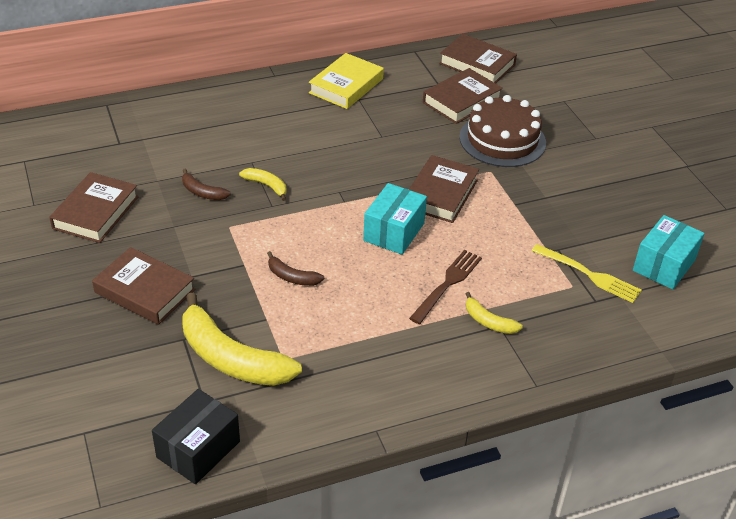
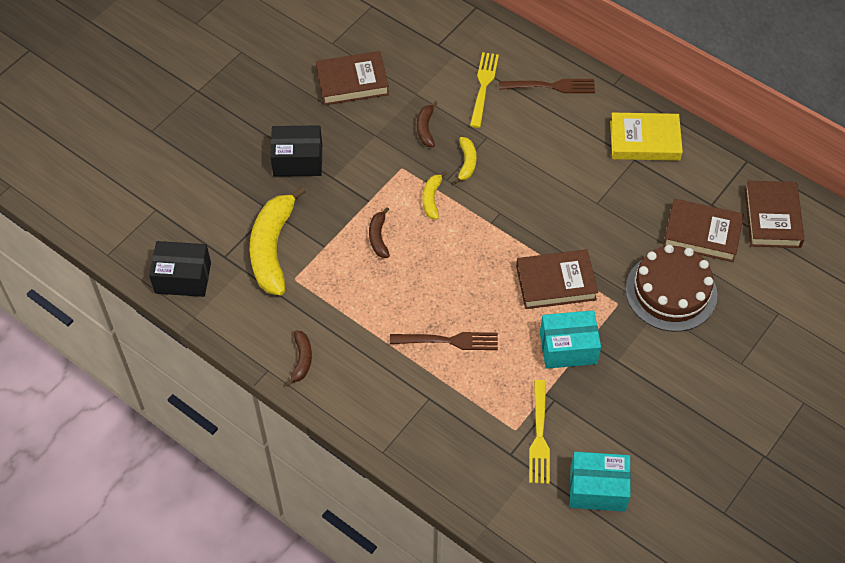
camera: 60 degrees right, 15 degrees up
brown book [92,247,195,325] -> black box [270,125,322,177]
turquoise box [363,183,427,255] -> turquoise box moved to [540,310,601,369]
yellow banana [465,292,523,334] -> yellow banana moved to [422,171,447,220]
none -> brown banana [286,330,312,387]
none -> yellow fork [470,52,499,128]
none -> brown fork [499,79,595,93]

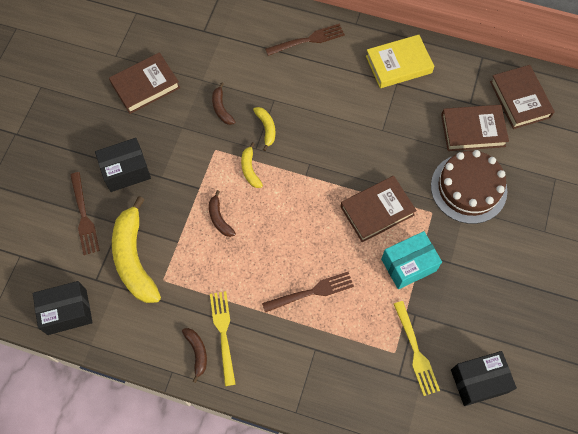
camera: 20 degrees left, 10 degrees up
yellow fork [470,52,499,128] -> yellow fork moved to [210,291,236,386]
turquoise box [570,452,631,512] -> black box [451,351,517,406]
none -> brown fork [70,172,100,255]

